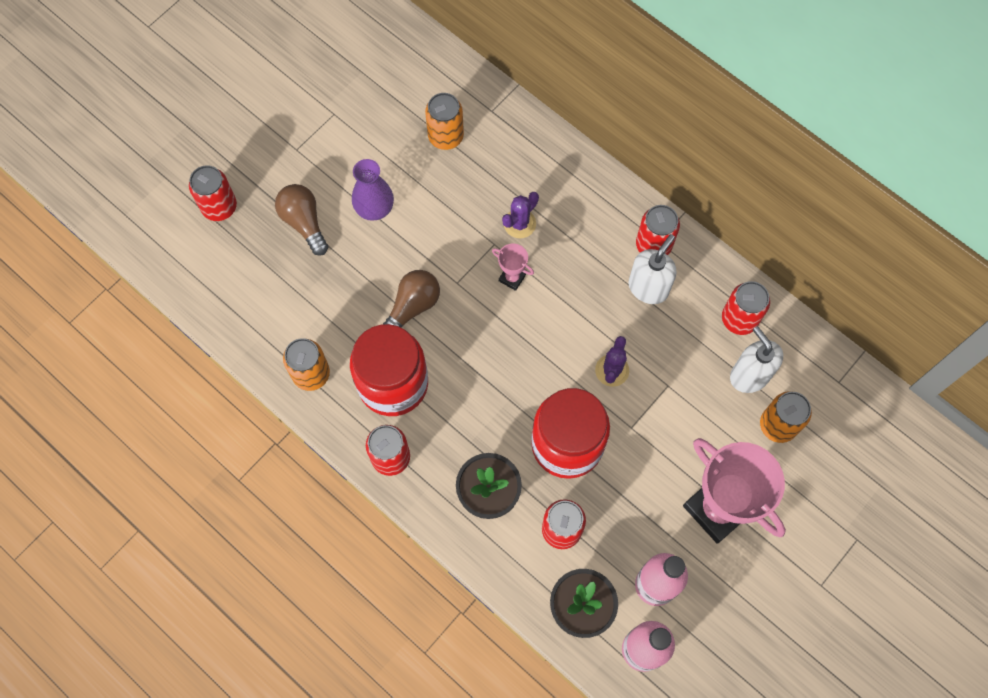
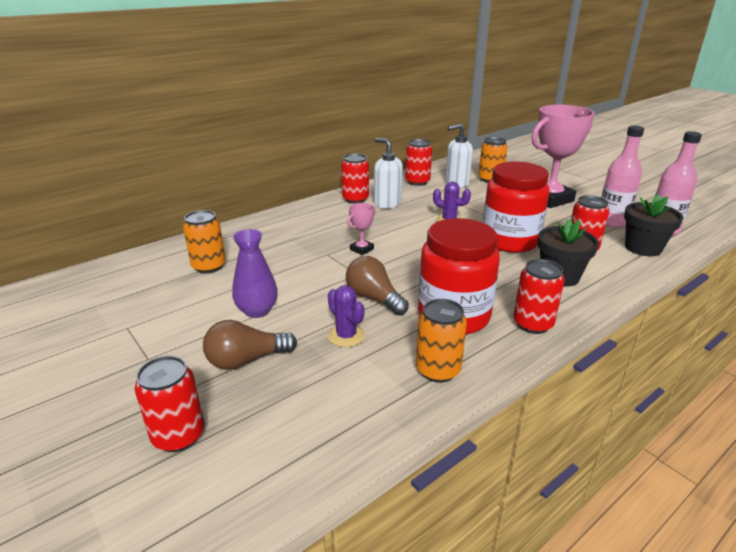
camera: 80 degrees left, 40 degrees down
purple cactus [502,192,539,238] -> purple cactus moved to [328,285,365,347]

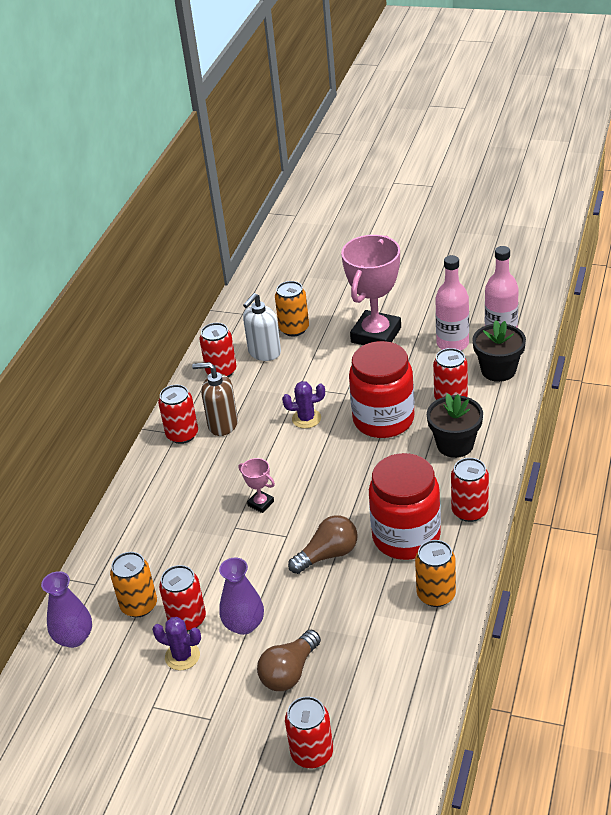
camera: 30 degrees left, 10 degrees up
purple cactus [328,285,365,347] -> purple cactus moved to [152,617,201,670]
brown light bulb [346,256,409,315] -> brown light bulb turned 135 degrees clockwise [288,515,358,574]
pink trophy [347,203,376,255] -> pink trophy turned 60 degrees counterclockwise [238,458,275,513]
white soap dispenser [374,138,403,209] -> brown soap dispenser [192,362,238,436]
none -> purple vase [41,571,92,648]
none -> red can [159,565,206,632]

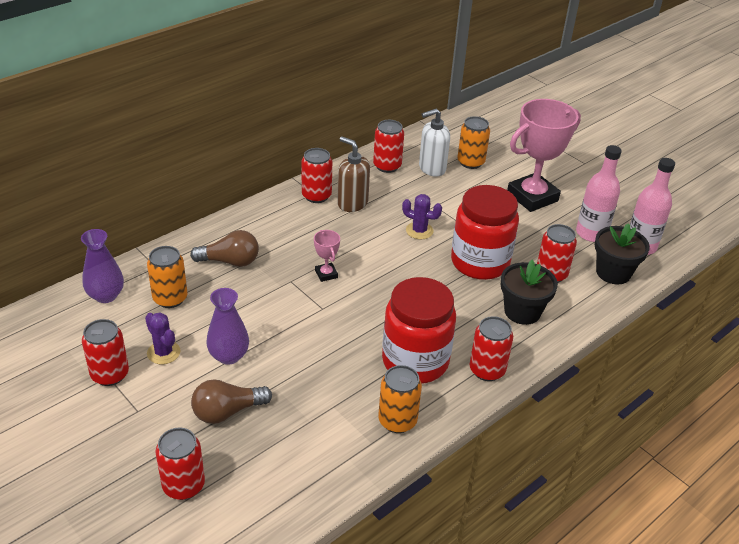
camera: 25 degrees right, 0 degrees up
red can [159,565,206,632] -> red can moved to [82,319,129,386]
brown light bulb [288,515,358,574] -> brown light bulb moved to [190,230,259,267]

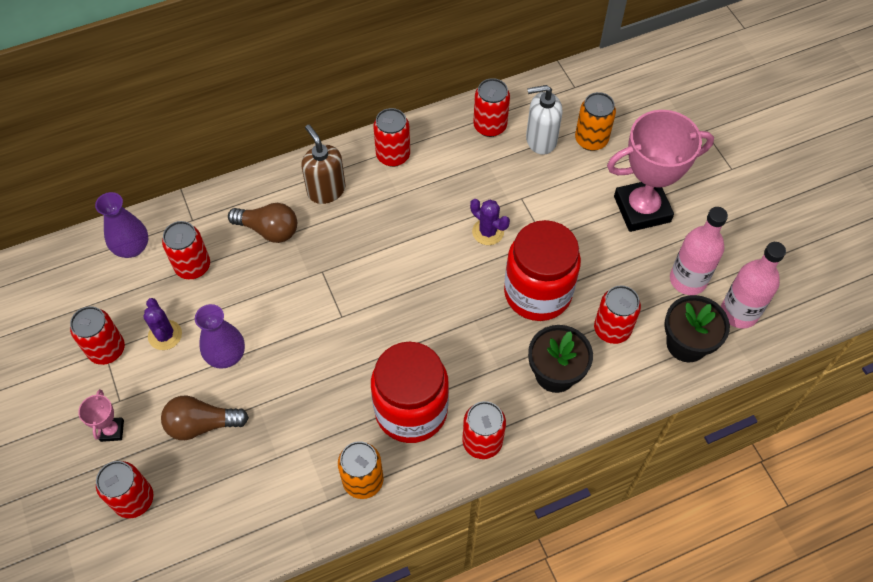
camera: 20 degrees right, 20 degrees up
orange can [147,246,187,308] -> red can [162,221,210,279]
pink trophy [314,230,340,282] -> pink trophy moved to [78,389,124,442]
brown soap dispenser [337,137,370,212] -> brown soap dispenser moved to [301,125,346,204]

